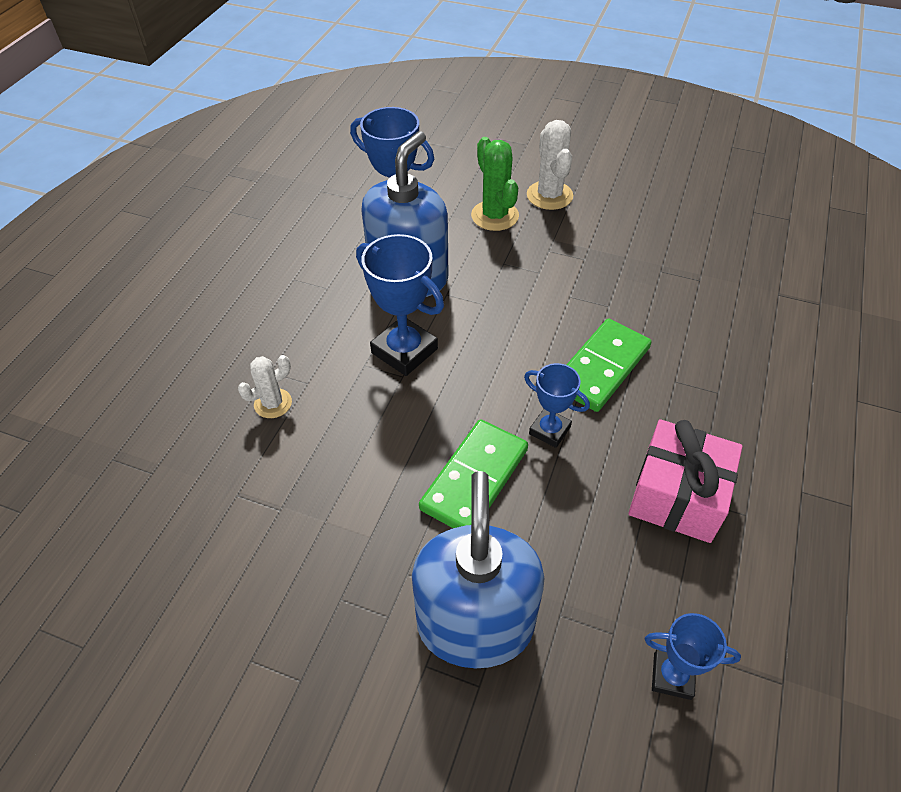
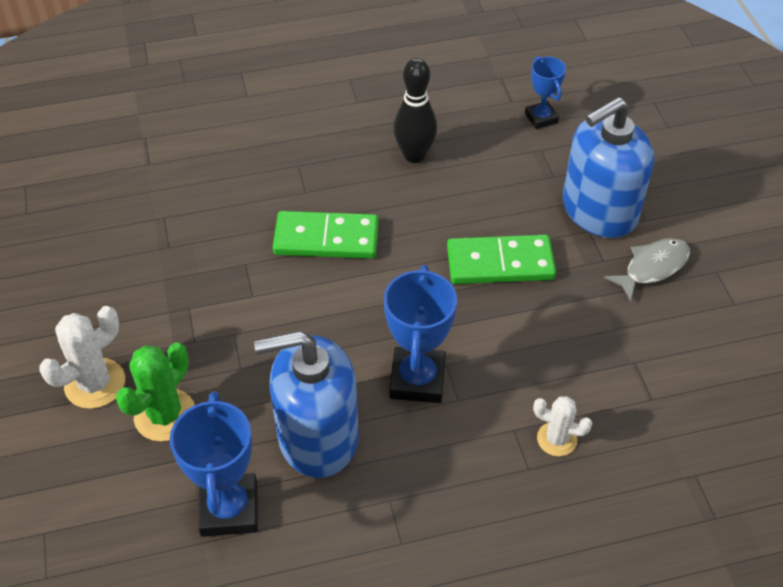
camera: 125 degrees left, 0 degrees up
blue trophy [524,363,590,448] -> none
pink gift [628,419,742,543] -> black bowling pin [393,58,437,163]
none -> grey fish [604,238,690,301]

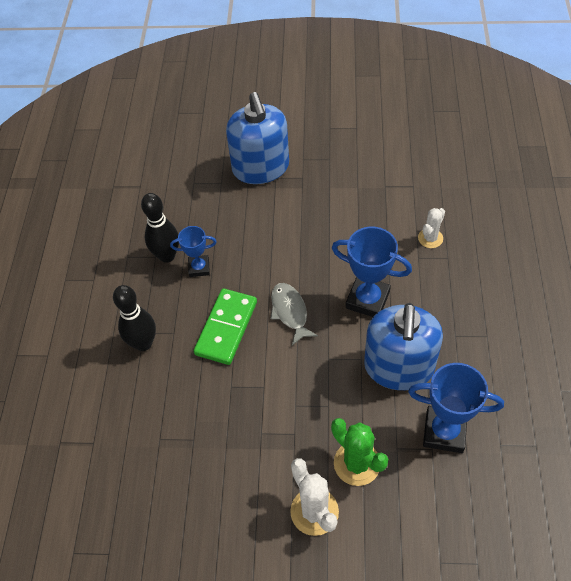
camera: 70 degrees left, 5 degrees up
green domino [447,235,556,284] -> none
blue trophy [525,56,566,129] -> blue trophy moved to [170,226,217,277]
grey fish [604,238,690,301] -> grey fish moved to [270,283,318,345]
none -> black bowling pin [113,285,156,351]

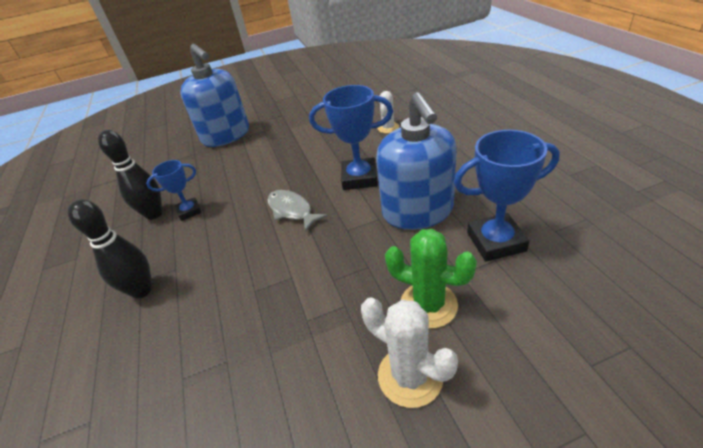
camera: 20 degrees left, 15 degrees down
green domino [194,289,257,365] -> none

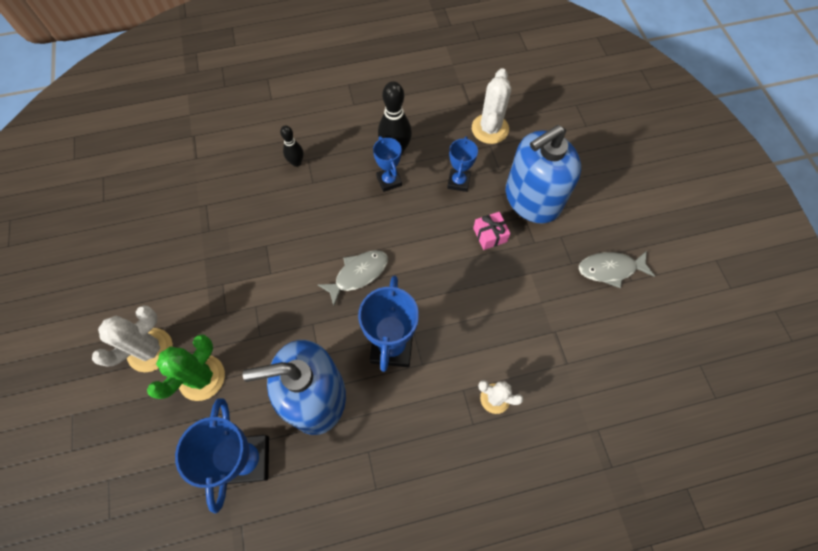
camera: 90 degrees right, 25 degrees up
black bowling pin [68,199,152,299] -> black bowling pin [280,125,304,167], size x0.59
none -> blue trophy [447,136,478,192]
none -> white cactus [472,68,511,144]
none -> pink gift [473,212,510,250]
none -> grey fish [579,251,655,288]

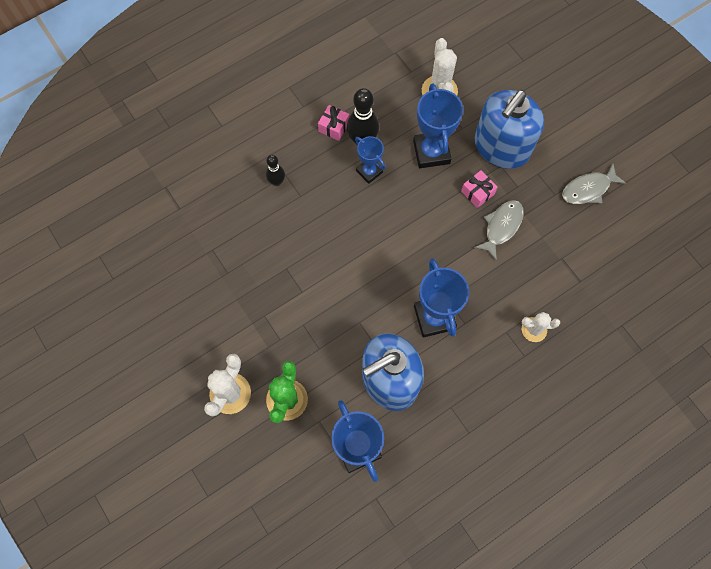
camera: 20 degrees left, 5 degrees up
grey fish [318,250,388,306] -> grey fish moved to [474,200,523,261]
blue trophy [447,136,478,192] -> blue trophy [413,83,463,168], size x1.67
none -> pink gift [318,105,350,141]

